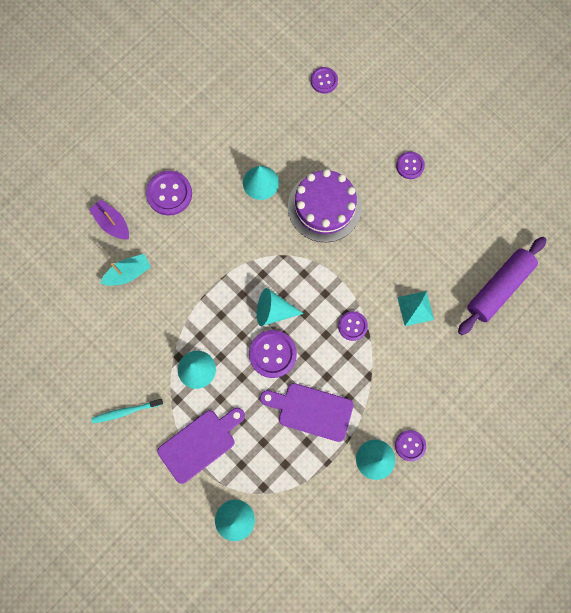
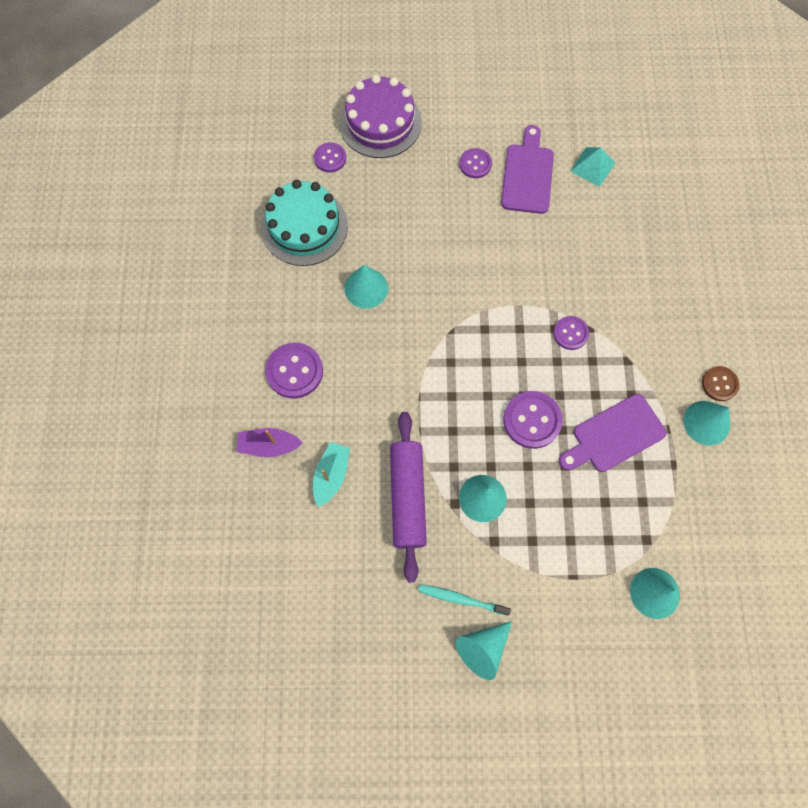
camera: 45 degrees left, 5 degrees down
turquoise toothbrush [91,399,163,423] -> turquoise toothbrush turned 75 degrees clockwise [418,584,511,616]
purple cutting board [157,408,245,484] -> purple cutting board moved to [501,125,554,214]
turquoise cone [257,288,304,326] -> turquoise cone moved to [456,621,512,680]
purple cake [288,169,362,242] -> purple cake moved to [339,75,422,158]
purple button [395,430,426,461] -> brown button [702,366,740,401]
turquoise pyramid [397,291,434,326] -> turquoise pyramid moved to [570,147,615,187]
purple rolling pin [458,237,546,335] -> purple rolling pin moved to [390,412,427,583]
none -> turquoise cake [261,180,348,266]

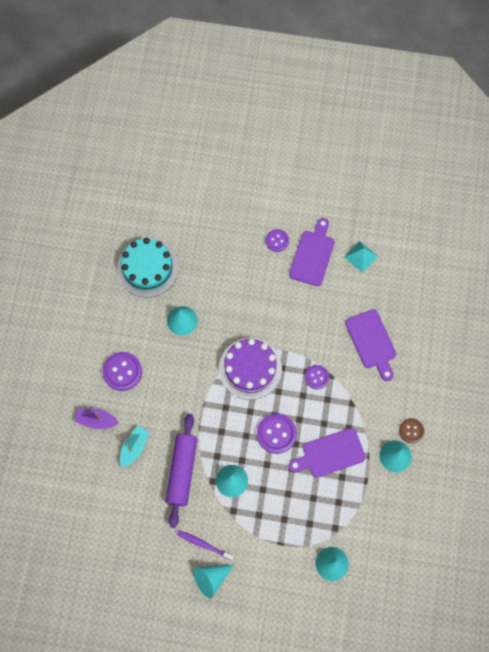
camera: 10 degrees right, 0 degrees up
purple button [314,142,346,172] -> none
purple cake [339,75,422,158] -> purple cake moved to [219,338,282,400]
turquoise toothbrush [418,584,511,616] -> purple toothbrush [177,530,234,561]
none -> purple cutting board [345,309,396,381]

